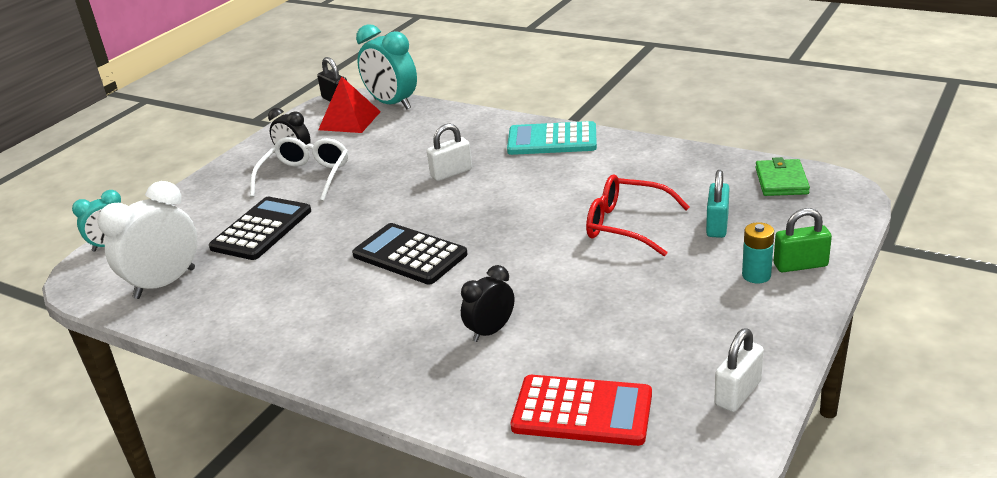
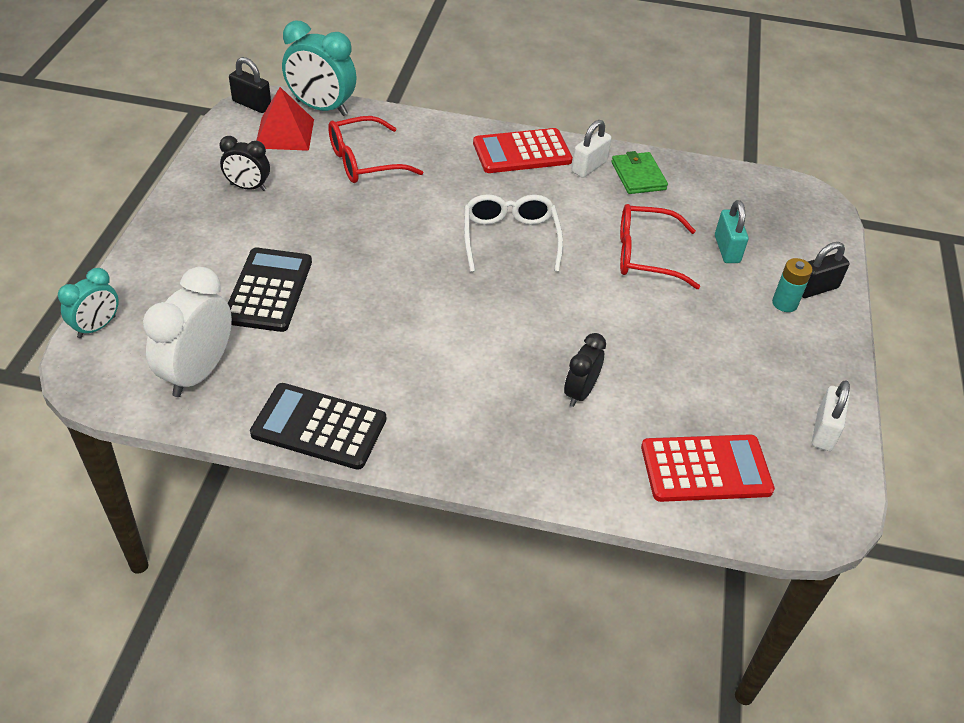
camera: 25 degrees left, 15 degrees up
white glasses [250,137,348,201] -> white glasses moved to [464,194,563,272]
black calculator [352,223,468,285] -> black calculator moved to [250,383,386,470]
white padlock [427,124,472,181] -> white padlock moved to [572,120,611,177]
turquoise calculator [507,121,597,155] -> red calculator [473,128,573,173]
green wallet [755,157,810,196] -> green wallet moved to [611,151,668,194]
green padlock [774,208,832,272] -> black padlock [802,242,850,298]
none -> red glasses [328,116,423,183]

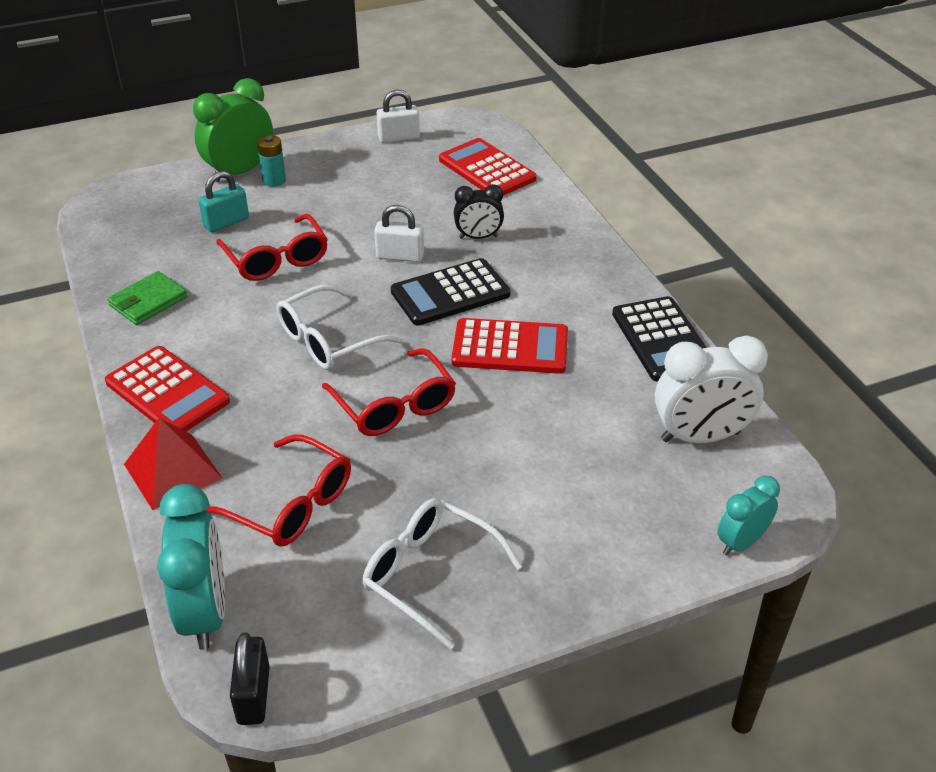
camera: 120 degrees left, 5 degrees down
turquoise clock [58,268,119,338] -> turquoise clock turned 45 degrees counterclockwise [717,476,780,556]
black clock [219,136,270,191] -> white glasses [363,498,522,650]
black calculator [228,247,312,332] -> black calculator moved to [391,258,511,325]
red pyramid [256,87,314,151] -> red pyramid moved to [124,418,223,510]
white padlock [572,120,611,177] -> white padlock moved to [374,205,424,262]
black padlock [802,242,850,298] -> green clock [193,78,273,182]
none -> red glasses [322,348,456,436]
none -> red calculator [451,318,568,374]

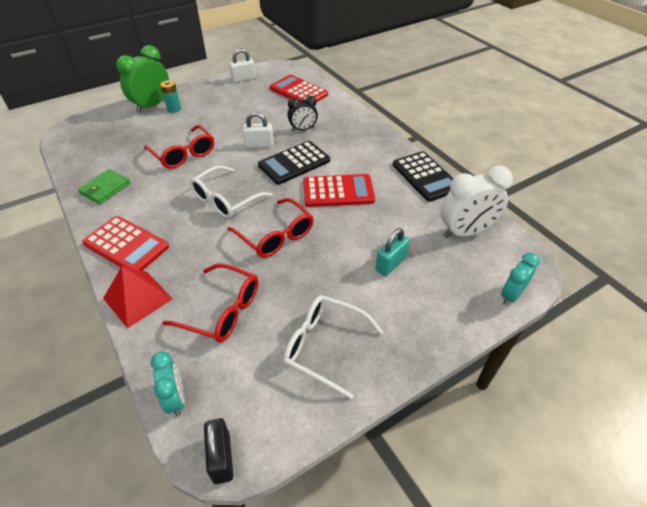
camera: 10 degrees left, 5 degrees up
turquoise clock [157,484,225,650] -> turquoise clock [151,352,185,416], size x0.59
turquoise padlock [198,171,249,232] -> turquoise padlock moved to [375,228,410,276]

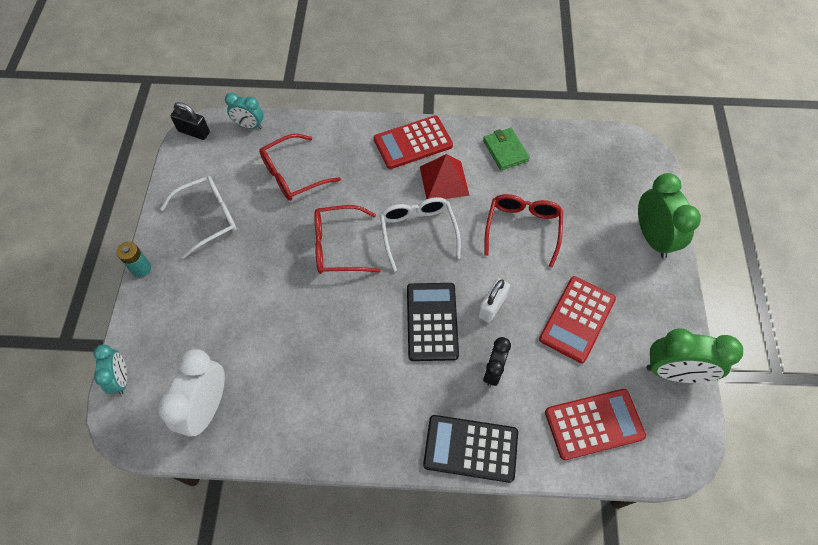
camera: 125 degrees right, 15 degrees up
red pyramid [103,266,172,328] -> red pyramid moved to [420,154,470,199]
red glasses [144,125,214,169] -> red glasses turned 105 degrees clockwise [484,194,563,267]
turquoise battery [160,80,181,113] -> turquoise battery moved to [117,242,151,277]
white padlock [229,49,256,83] -> green clock [646,328,743,383]
red calculator [303,174,375,207] -> red calculator moved to [539,276,616,363]
turquoise padlock [375,228,410,276] -> none
black calculator [393,151,453,202] -> black calculator moved to [423,415,518,483]

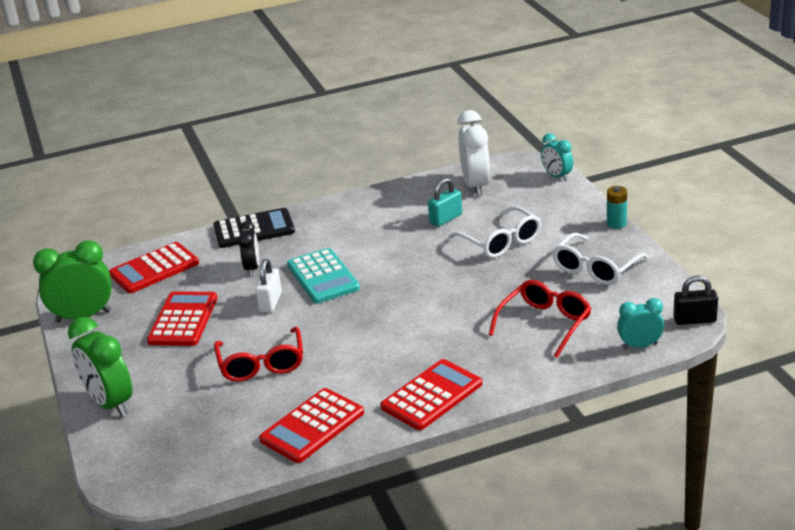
camera: 160 degrees right, 30 degrees down
red glasses [314,205,381,274] -> none
white glasses [380,197,461,271] -> white glasses moved to [449,206,541,258]
black calculator [407,283,459,361] -> turquoise calculator [287,248,360,303]
red pyramid [420,154,470,199] -> none
green wallet [483,128,530,171] -> red calculator [259,388,364,463]
none -> turquoise padlock [428,178,462,227]

